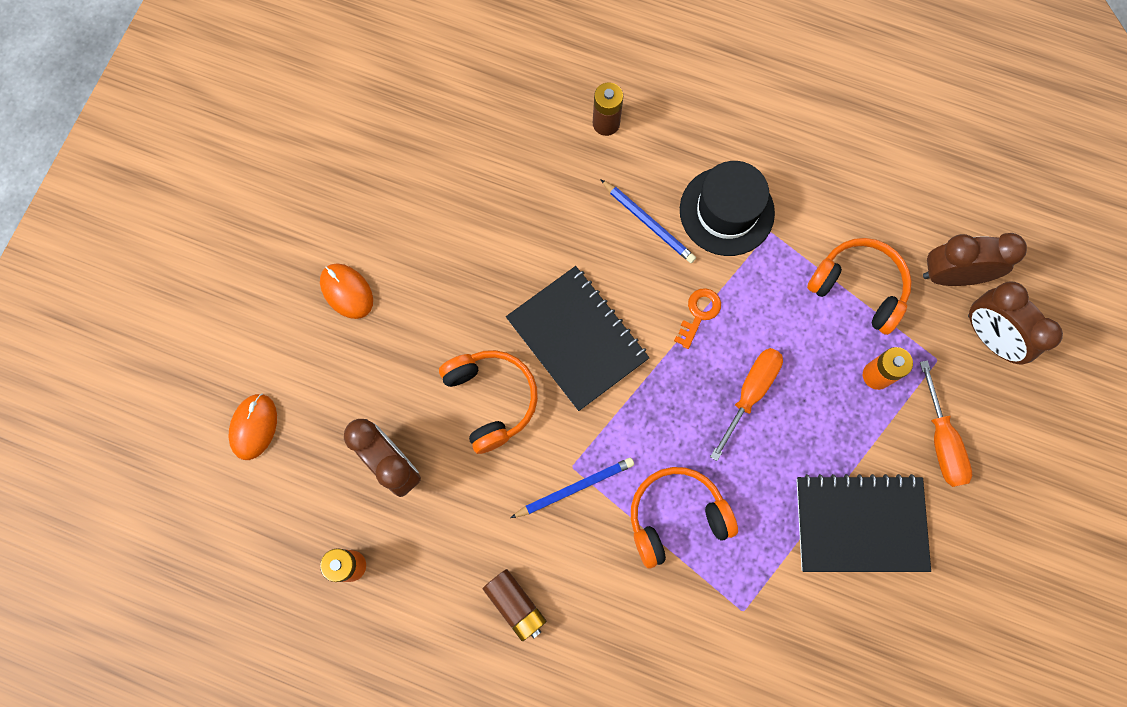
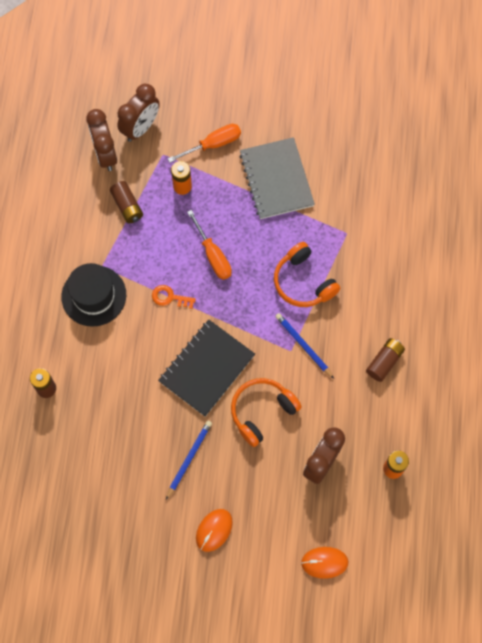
camera: 105 degrees left, 5 degrees down
blue pencil [600,179,696,263] -> blue pencil moved to [166,421,212,500]
orange screwdriver [710,348,783,461] -> orange screwdriver turned 135 degrees counterclockwise [187,210,232,280]
black notebook [796,474,931,572] -> grey notebook [239,137,315,219]
orange headphones [807,238,912,335] -> brown battery [110,181,143,223]

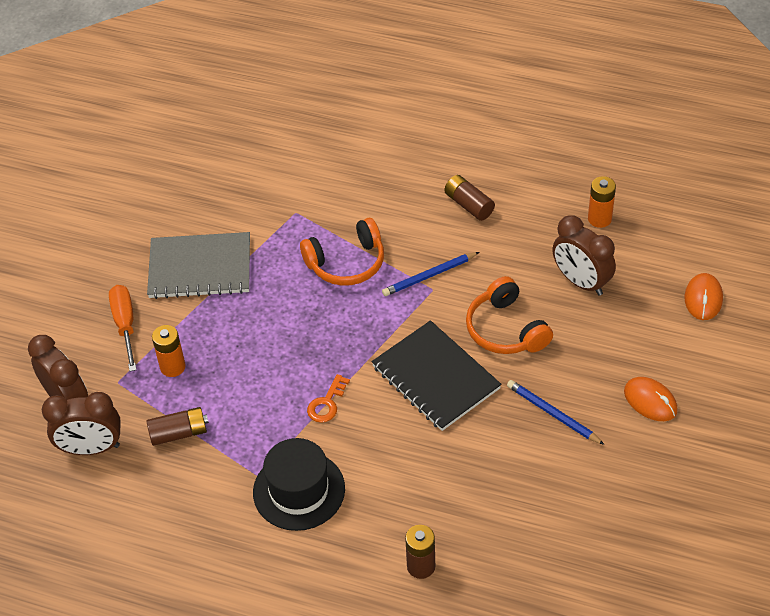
camera: 75 degrees left, 20 degrees down
orange screwdriver [187,210,232,280] -> none

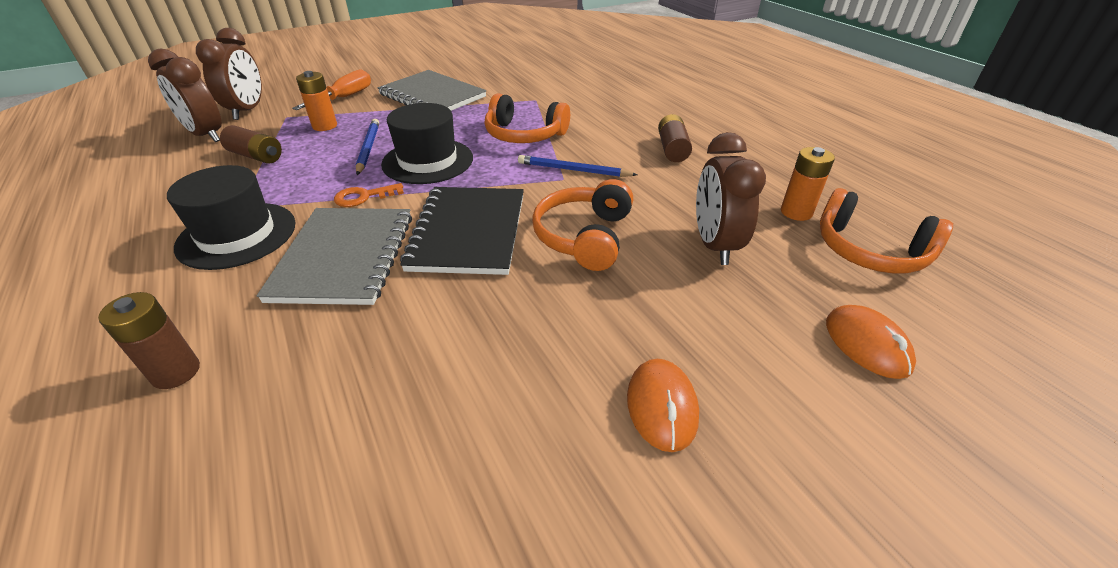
camera: 40 degrees right, 10 degrees down
blue pencil [507,380,605,445] -> blue pencil moved to [356,119,379,175]
orange mouse [684,273,723,320] -> orange mouse turned 75 degrees counterclockwise [826,305,916,379]
none -> grey notebook [257,208,412,305]
none -> black hat [381,103,473,184]
none -> orange headphones [820,188,953,274]

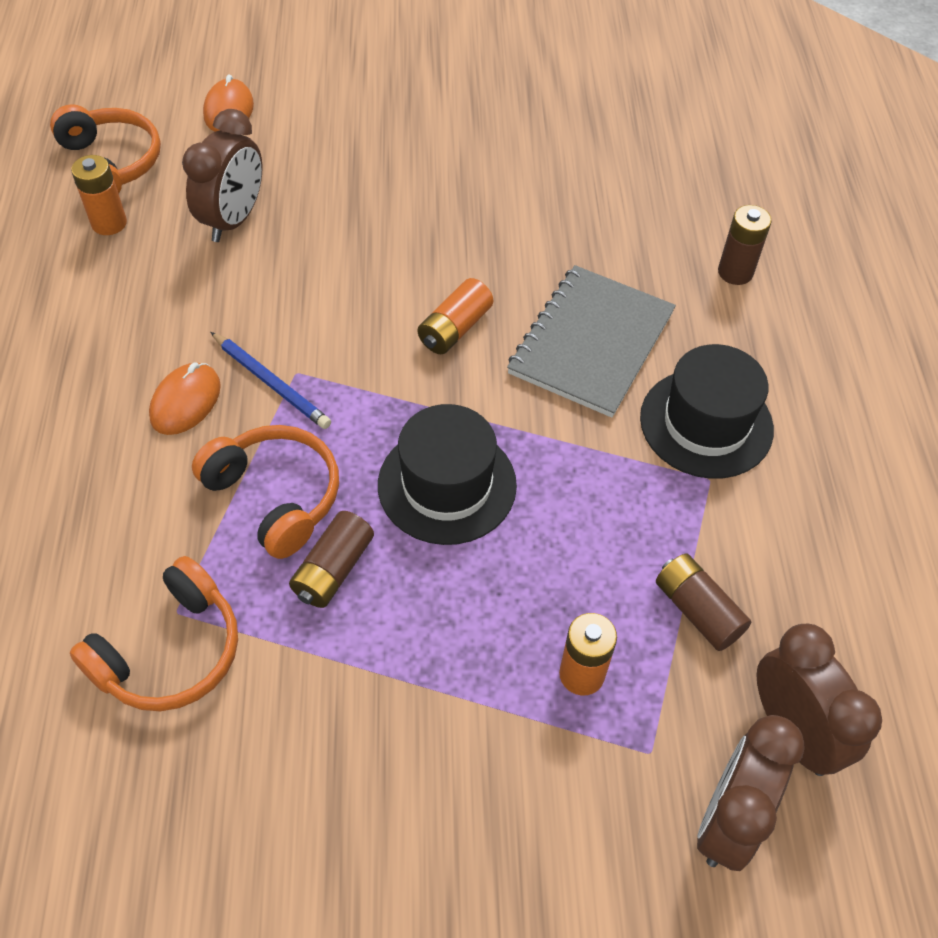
camera: 155 degrees left, 15 degrees up
orange screwdriver [292,69,371,110] -> none
orange key [334,183,404,207] -> none
blue pencil [356,119,379,175] -> none
grey notebook [377,70,486,111] -> none
black notebook [400,187,524,275] -> orange battery [417,278,493,354]
orange headphones [532,179,633,271] -> orange headphones moved to [70,556,238,711]
orange mouse [627,359,699,452] -> orange mouse moved to [149,362,221,435]
brown battery [658,114,692,162] -> brown battery moved to [289,511,374,608]

